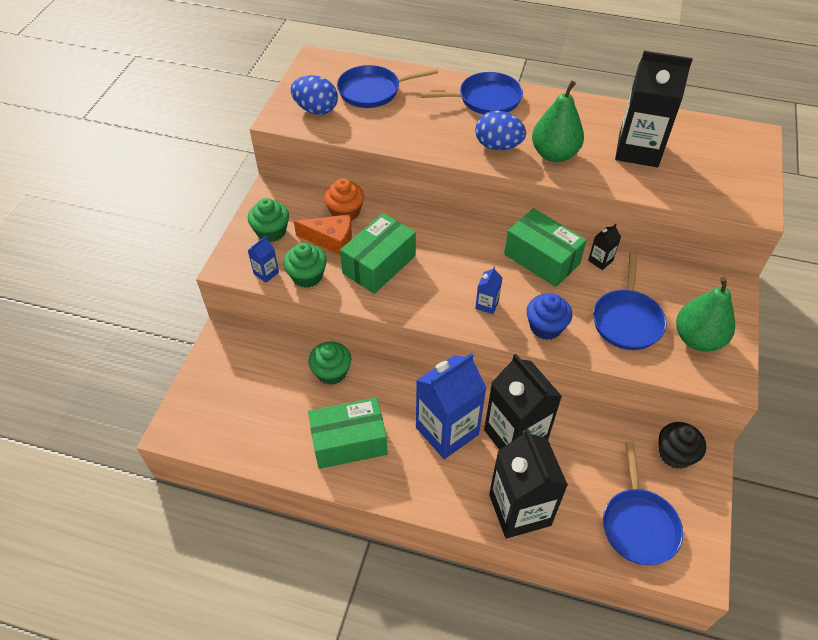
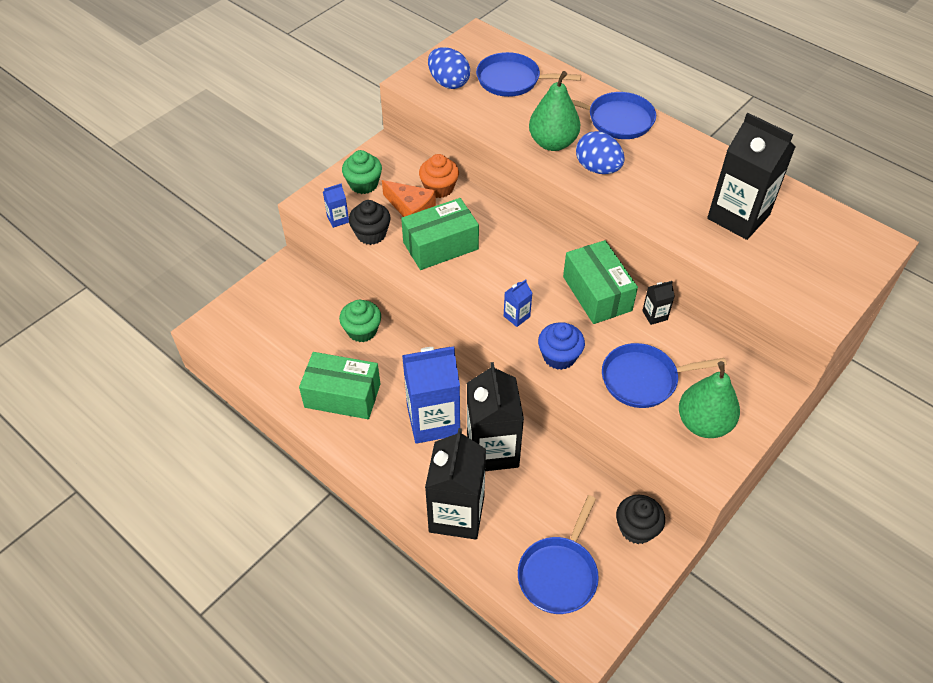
camera: 25 degrees right, 0 degrees up
green cupcake [283,243,327,288] -> black cupcake [348,200,391,245]
green pear [532,81,584,162] -> green pear moved to [529,71,580,151]
blue pan [593,253,667,350] -> blue pan turned 45 degrees clockwise [602,343,727,408]

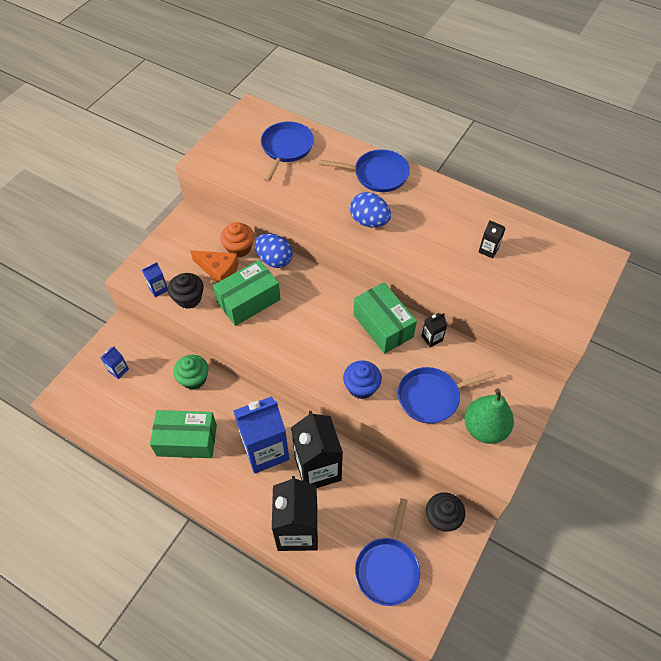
camera: 10 degrees left, 5 degrees up
green cupcake [342,150,382,194] -> none
blue egg [428,47,470,89] -> blue egg moved to [255,233,293,268]
blue pan [476,52,581,97] -> blue pan turned 105 degrees clockwise [261,121,314,182]
blue carton [504,279,532,327] -> blue carton moved to [100,346,129,379]
green pear [529,71,580,151] -> none
black carton [707,113,795,240] -> black carton [479,220,506,259], size x0.42

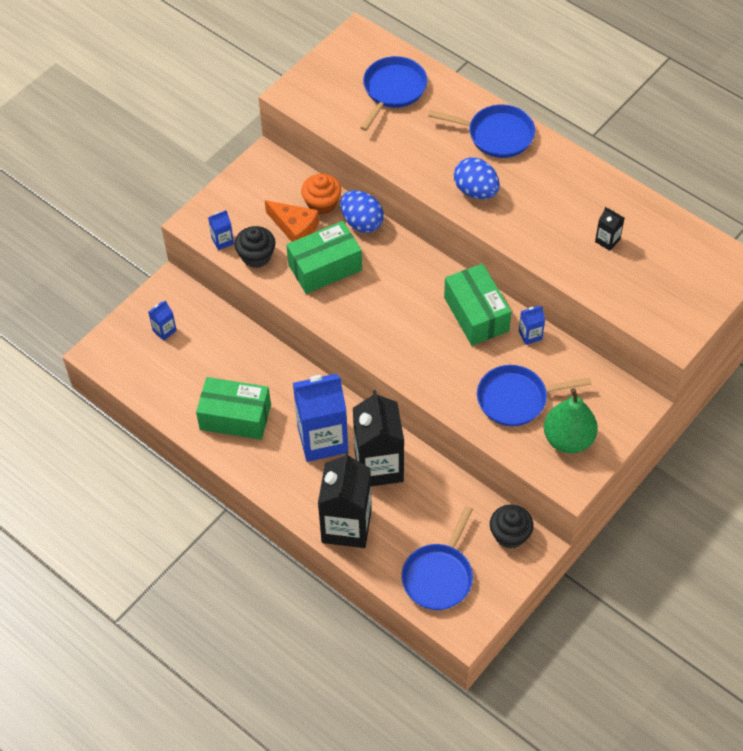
camera: 10 degrees right, 0 degrees up
green cupcake [173,355,208,390] -> none
blue cupcake [343,360,382,399] -> none
black carton [422,313,447,347] -> blue carton [519,306,545,345]

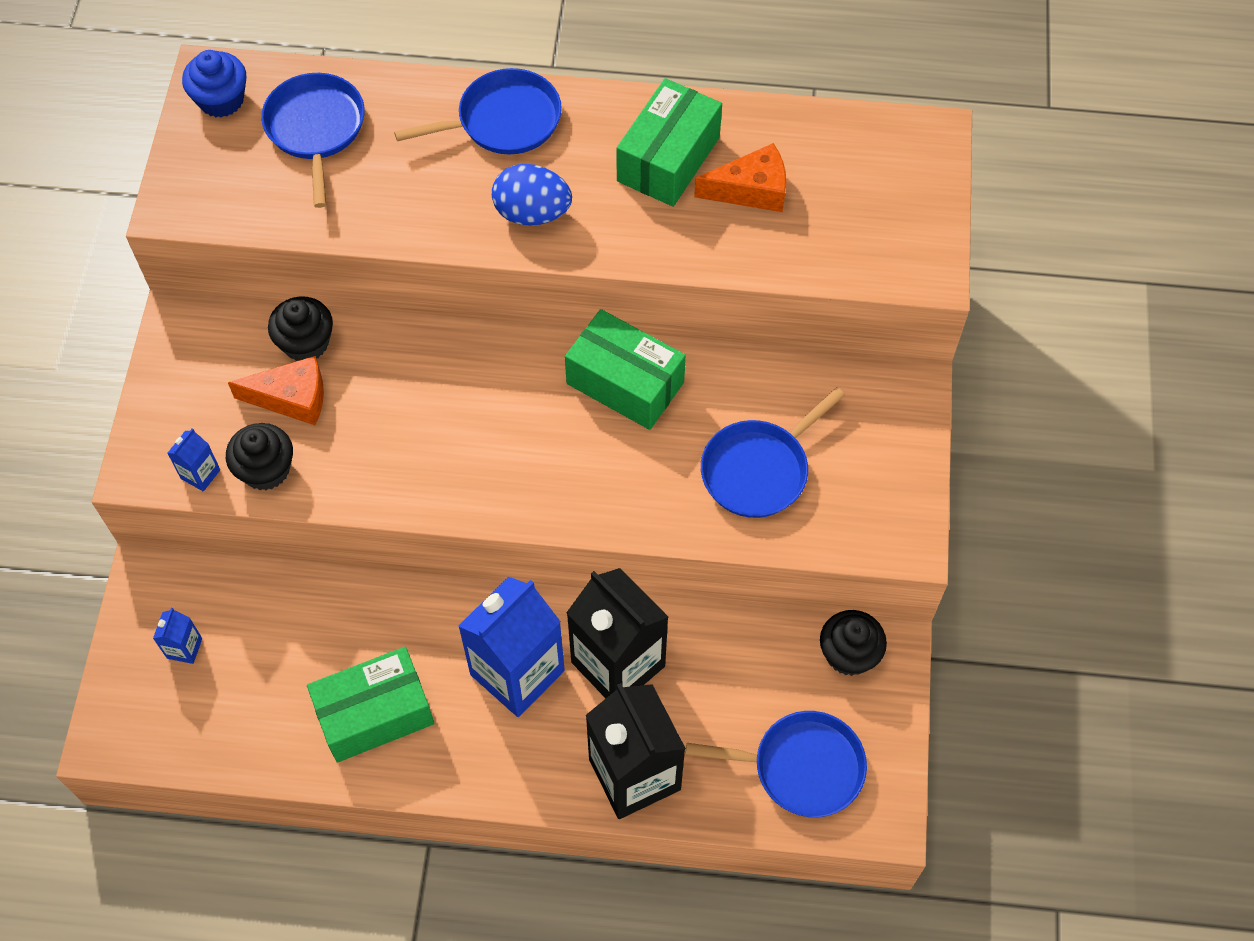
camera: 35 degrees left, 5 degrees up
green box [286,221,362,294] -> green box moved to [616,78,722,207]
orange cupcake [301,173,341,215] -> black cupcake [268,297,333,361]
blue egg [340,190,384,233] -> none
blue pan [401,506,473,610] -> blue pan turned 75 degrees counterclockwise [685,711,867,817]
blue carton [519,306,545,345] -> none
green pear [544,388,598,453] -> none
black carton [595,207,625,251] -> orange cheese [694,143,786,212]
none -> blue cupcake [182,50,246,118]

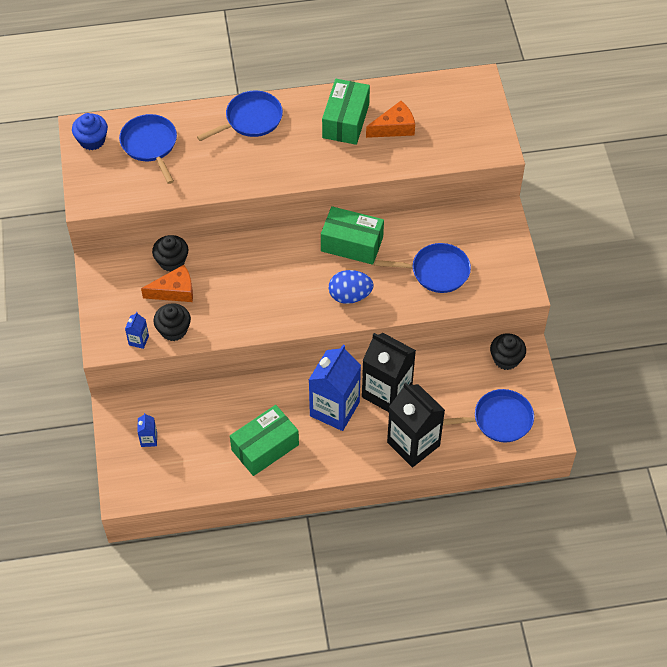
camera: 15 degrees left, 5 degrees down
blue egg [492,164,572,226] -> blue egg moved to [329,270,374,304]
blue pan [701,387,845,518] -> blue pan turned 120 degrees counterclockwise [375,243,471,293]

